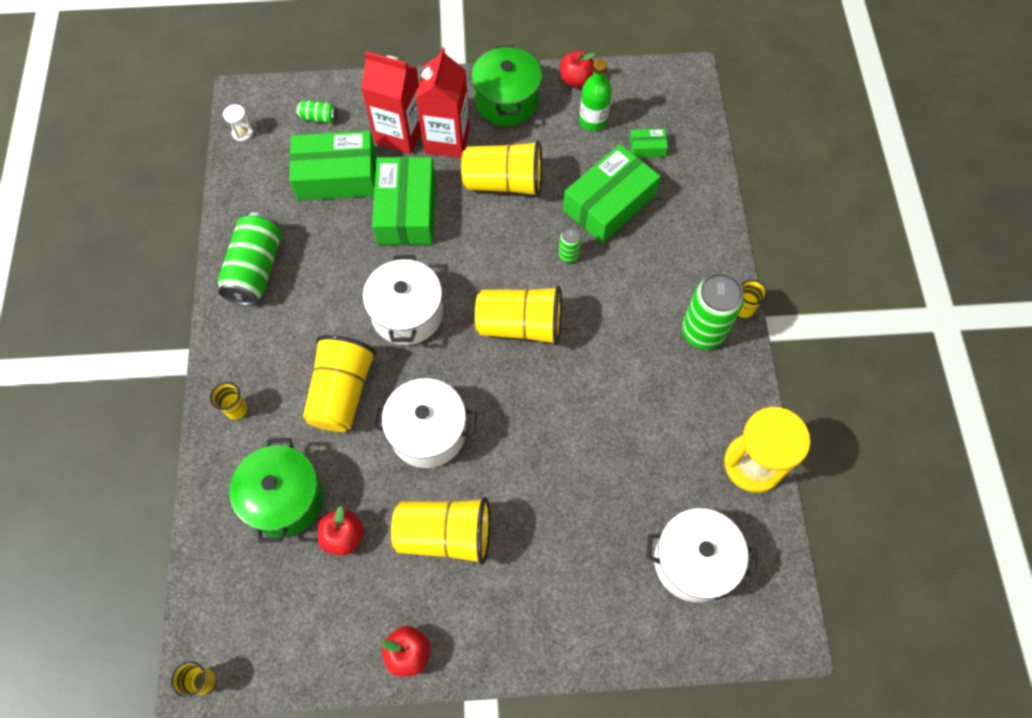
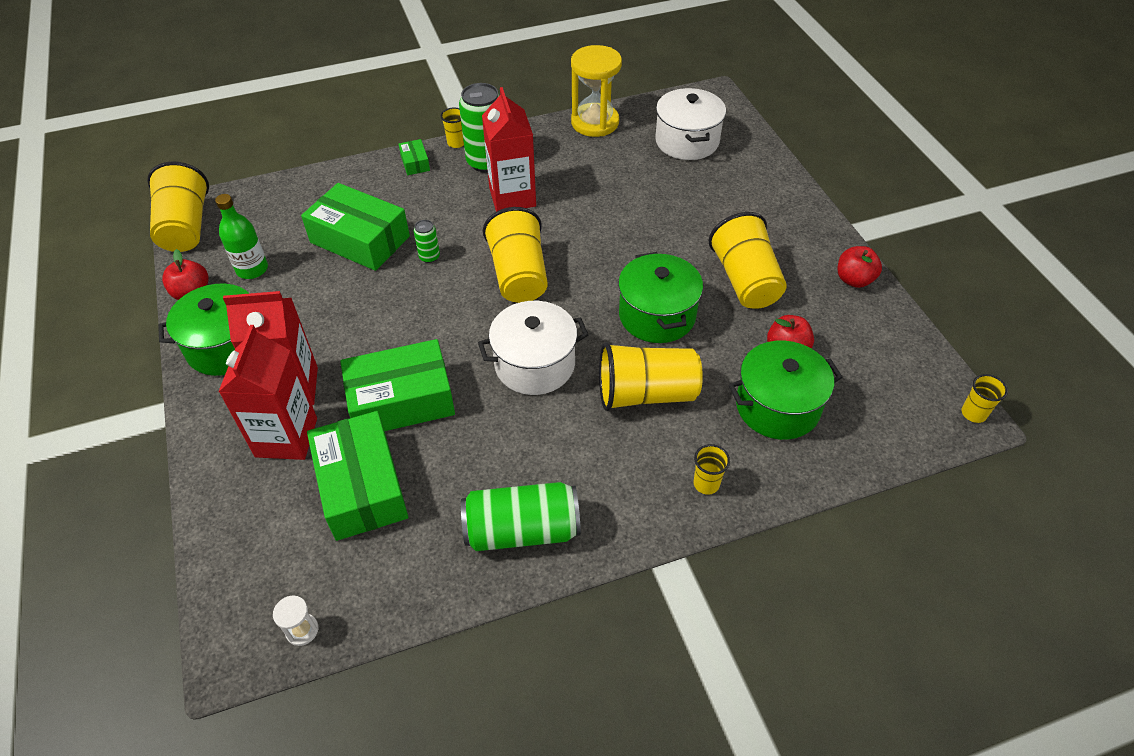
camera: 105 degrees left, 15 degrees down
green can [296,100,338,123] -> none
white pot [372,378,477,468] -> green pot [618,252,703,343]
yellow cup [461,140,542,197] -> yellow cup moved to [147,161,209,252]
green box [630,129,668,158] -> green box moved to [399,139,430,175]
none -> red carton [482,87,536,212]

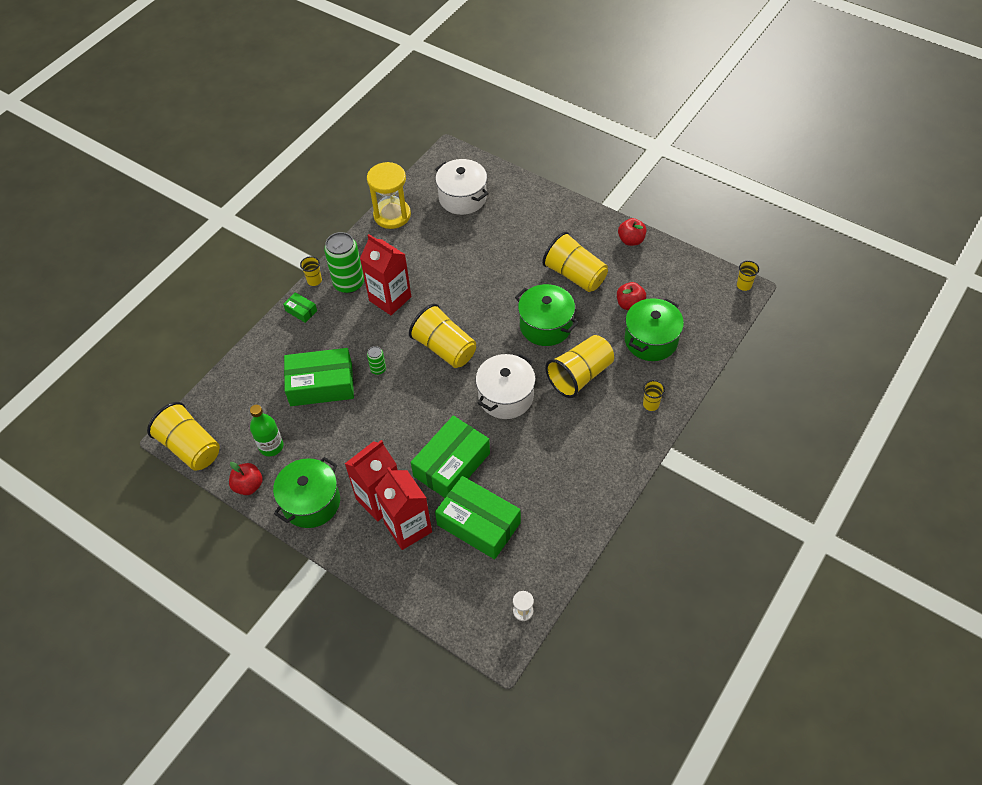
camera: 35 degrees left, 5 degrees up
green can [461,482,581,551] -> none

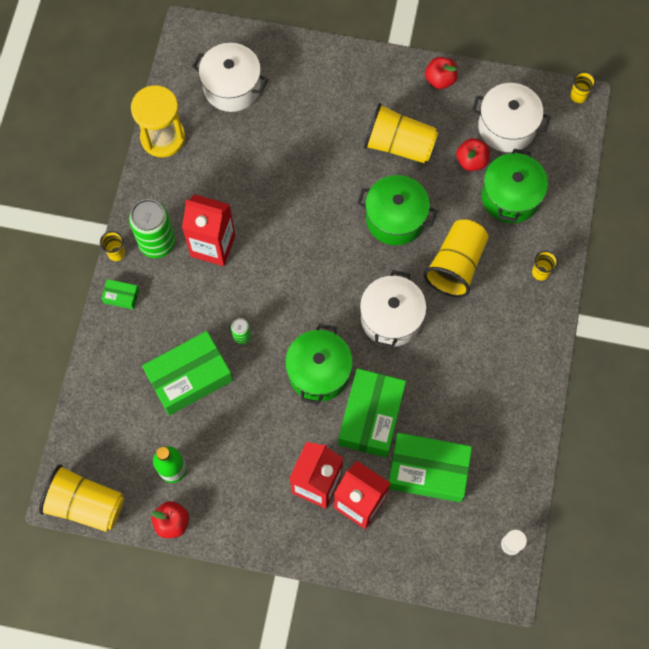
camera: 25 degrees left, 15 degrees up
green pot [273,457,340,528] -> green pot moved to [285,324,353,405]
yellow cup [409,304,476,368] -> none
none -> white pot [472,83,551,152]

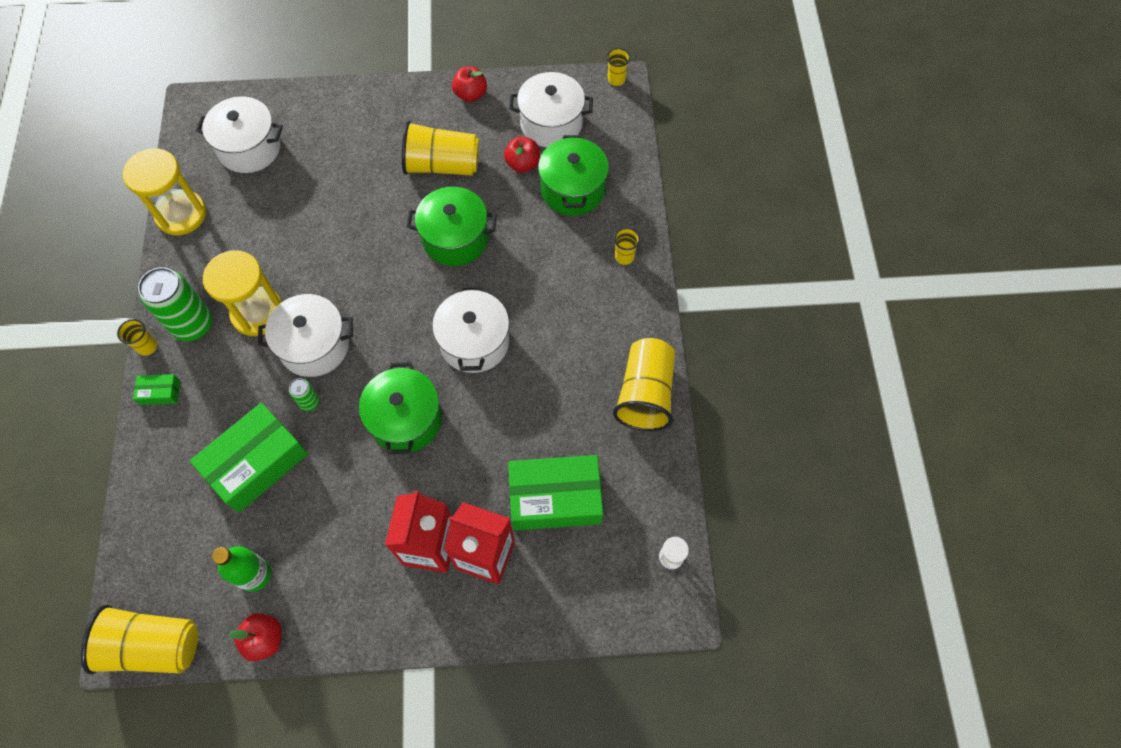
camera: 15 degrees left, 5 degrees down
red carton [182,194,235,266] -> yellow hourglass [203,250,282,336]
green box [338,368,406,458] -> none
yellow cup [423,219,489,297] -> yellow cup moved to [613,338,675,431]
none -> white pot [258,294,353,377]

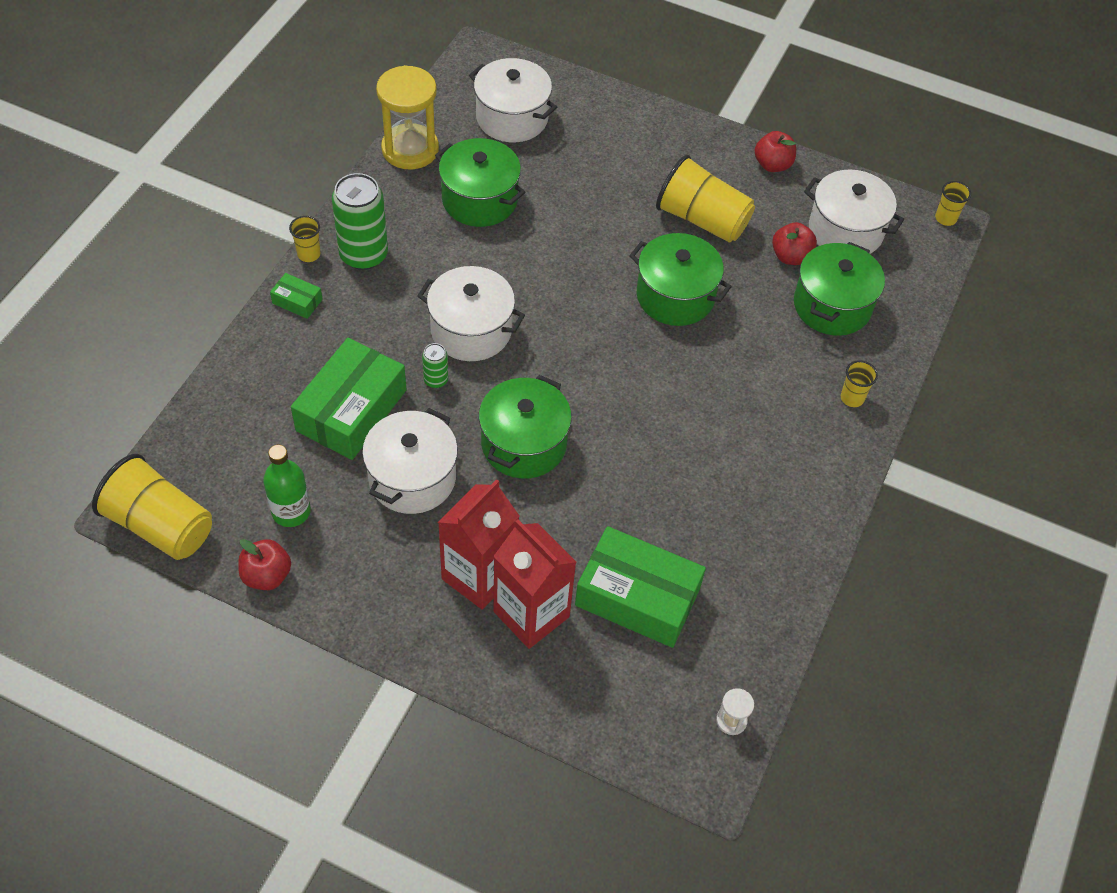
camera: 25 degrees right, 10 degrees down
green box [190,403,308,513] -> green box turned 45 degrees counterclockwise [291,338,406,460]
yellow hourglass [203,250,282,336] -> none
white pot [432,286,509,373] -> white pot moved to [362,408,458,514]
yellow cup [613,338,675,431] -> none
none -> green pot [435,138,525,227]

